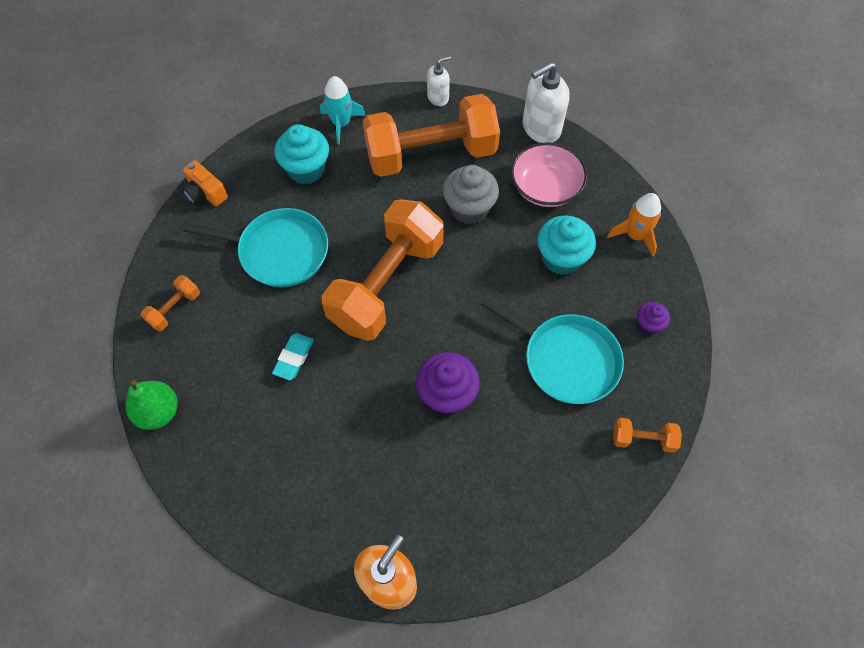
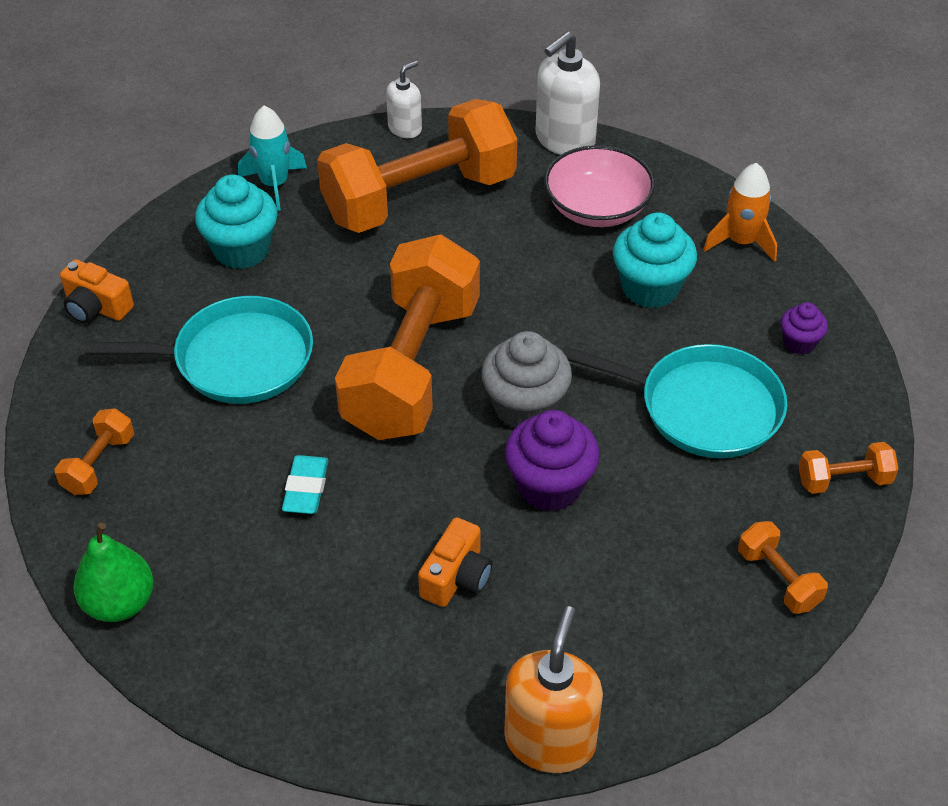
camera: 15 degrees left, 15 degrees down
grey cupcake [443,165,499,224] -> grey cupcake moved to [481,331,572,428]
none -> orange camera [418,517,492,607]
none -> orange dumbbell [738,521,828,614]

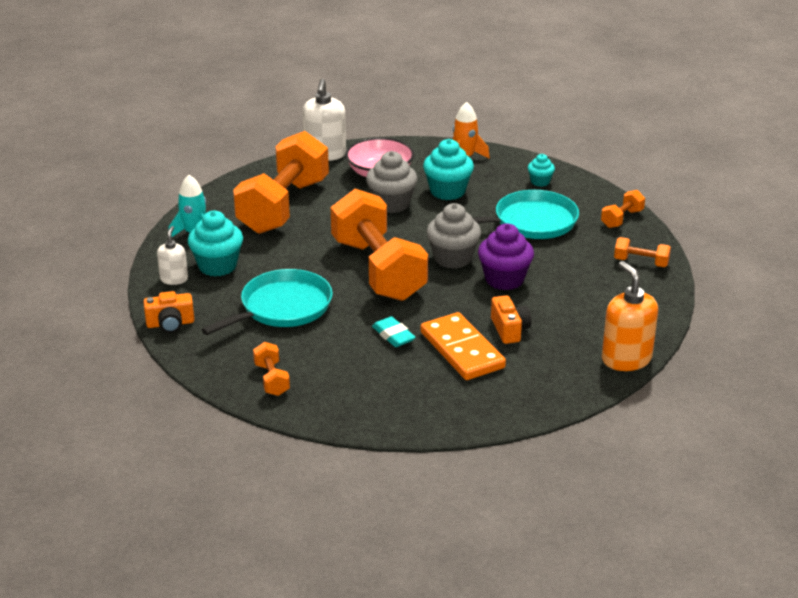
camera: 40 degrees left, 15 degrees down
green pear [73,523,154,622] -> none
white soap dispenser [386,61,422,138] -> white soap dispenser moved to [157,226,188,285]
purple cupcake [780,302,828,355] -> turquoise cupcake [528,154,555,187]
none -> grey cupcake [366,151,418,213]
none -> orange domino [421,312,506,380]

